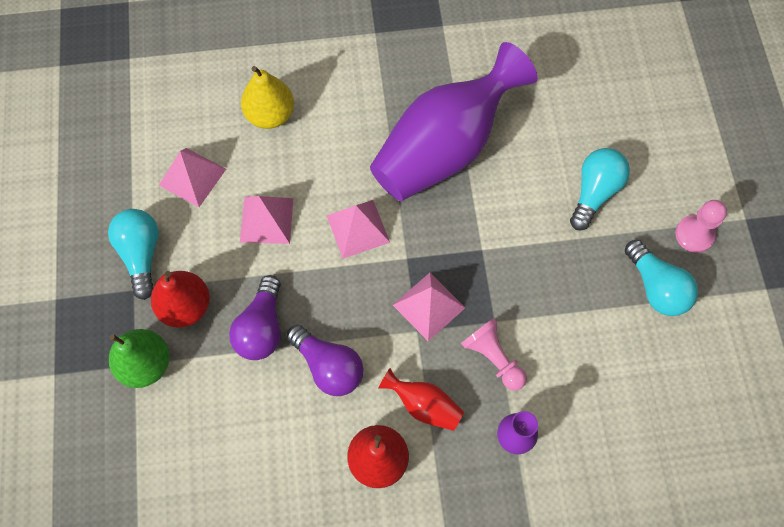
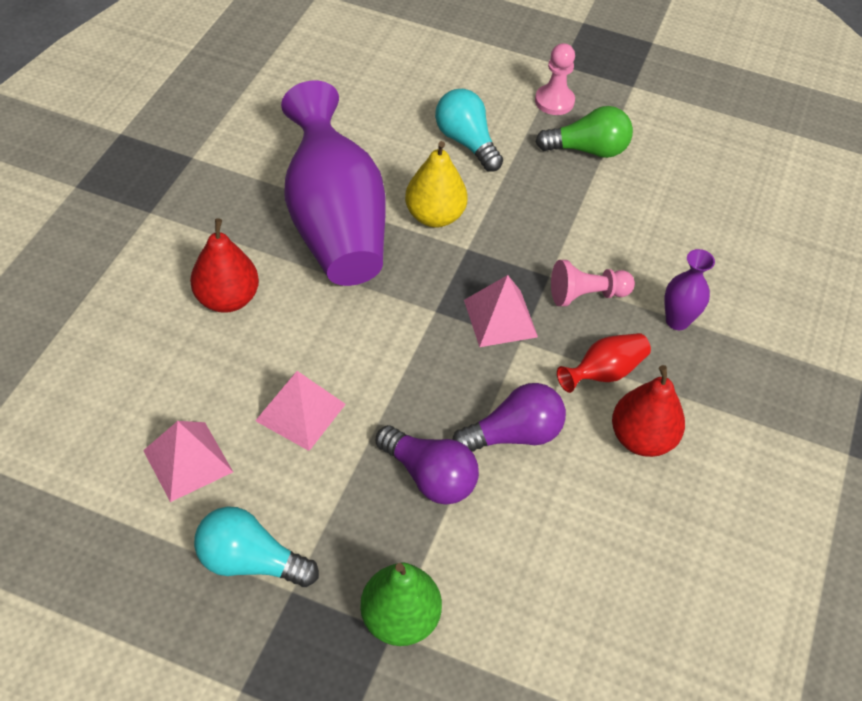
camera: 65 degrees left, 15 degrees down
red pear [151,271,210,328] -> red pear moved to [190,218,259,313]
yellow pear [241,66,294,129] -> yellow pear moved to [405,141,468,227]
pink pyramid [327,200,390,259] -> none
turquoise light bulb [625,240,698,316] -> green light bulb [535,106,633,158]

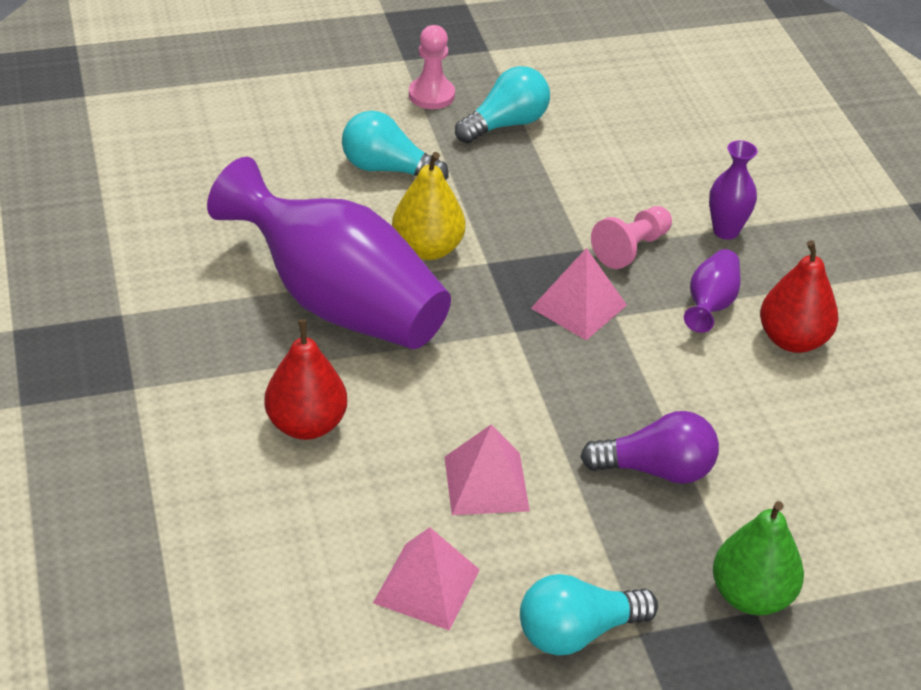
camera: 35 degrees left, 10 degrees down
purple light bulb [452,383,566,452] -> none
green light bulb [535,106,633,158] -> turquoise light bulb [455,66,550,143]
red vase [557,333,651,393] -> purple vase [684,249,740,333]

